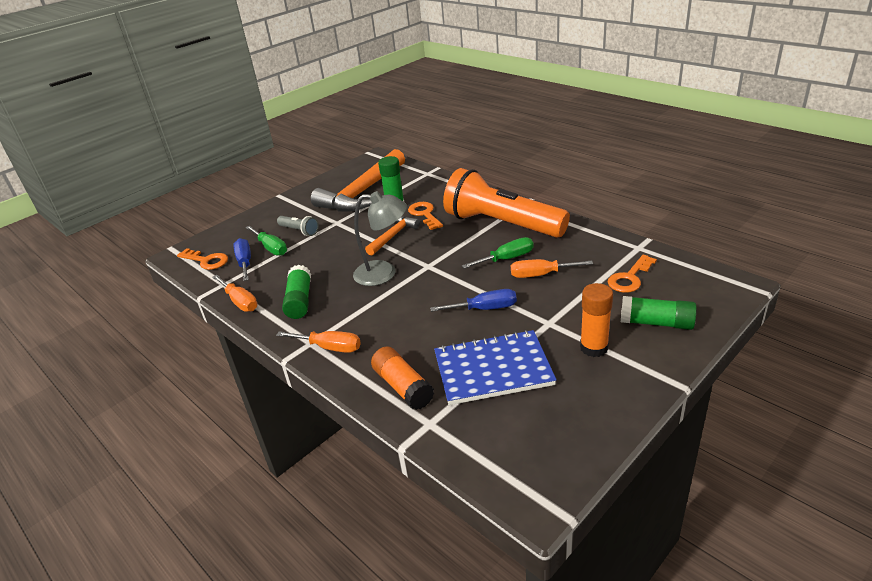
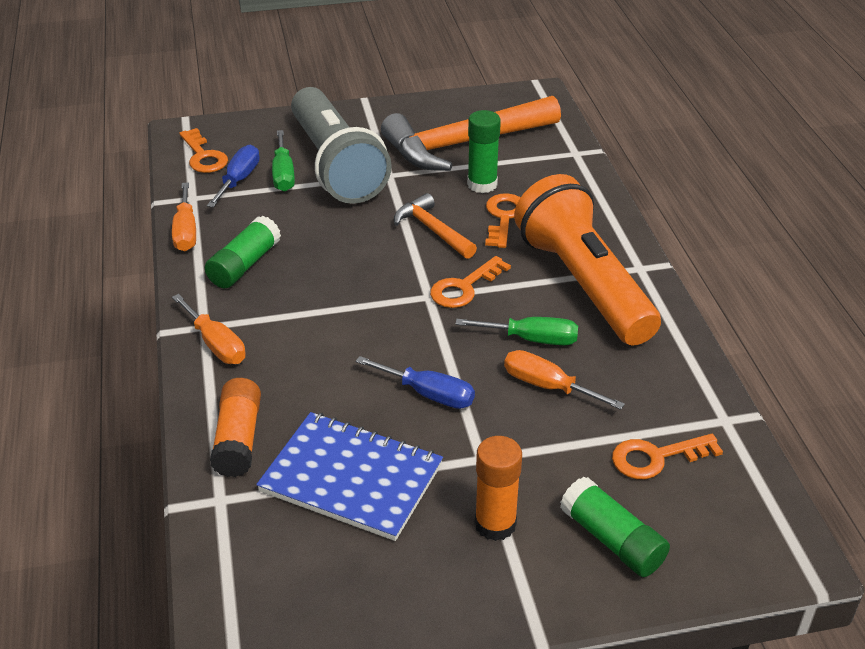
camera: 30 degrees right, 5 degrees up
grey flashlight [277,216,319,236] -> grey flashlight [291,87,392,204], size x2.50
grey lamp [353,191,407,286] -> none
orange hammer [365,216,420,256] -> orange hammer turned 105 degrees counterclockwise [394,193,477,259]
none -> orange key [430,256,511,308]

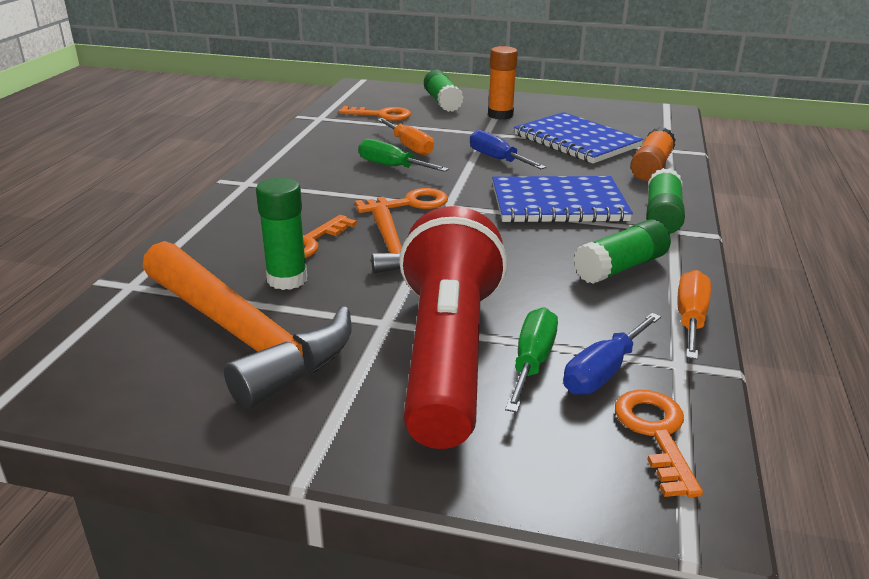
camera: 155 degrees left, 10 degrees down
orange screwdriver [172,294,246,364] -> green glue stick [646,168,685,234]
grey flashlight [291,87,392,204] -> red flashlight [399,206,508,449]
orange hammer [381,96,561,171] -> orange hammer turned 45 degrees clockwise [143,241,352,410]
orange flashlight [514,174,661,345] -> none
none -> blue notebook [492,176,633,223]

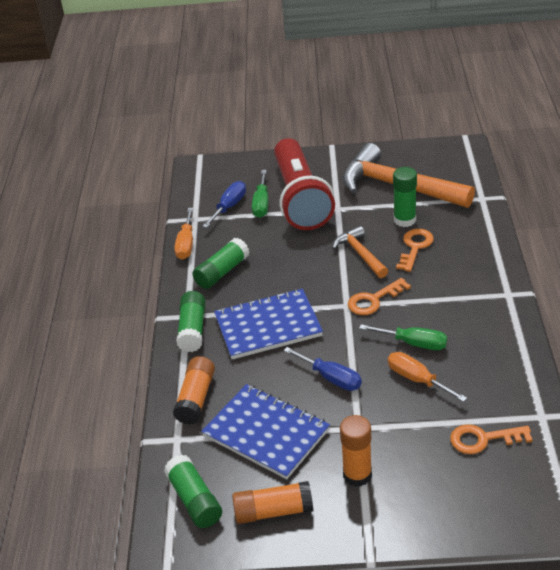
camera: 170 degrees right, 10 degrees up
green glue stick [424,70,463,112] -> green glue stick moved to [164,455,222,528]
orange key [615,390,703,497] -> none
none -> orange glue stick [232,481,313,524]

